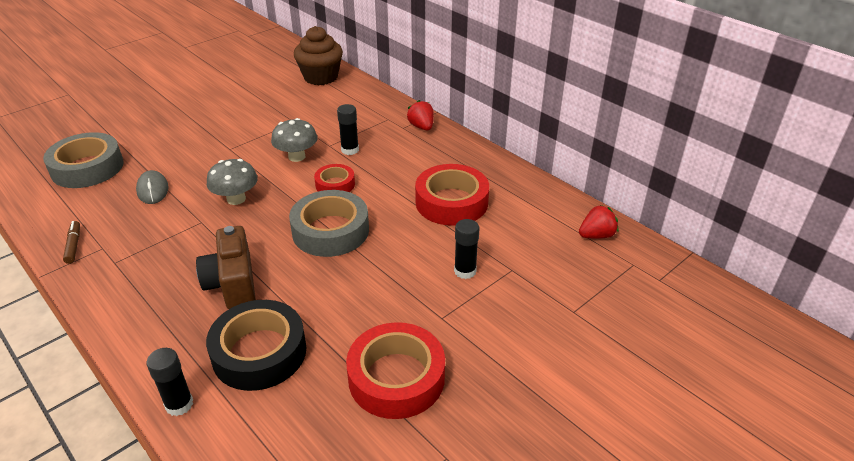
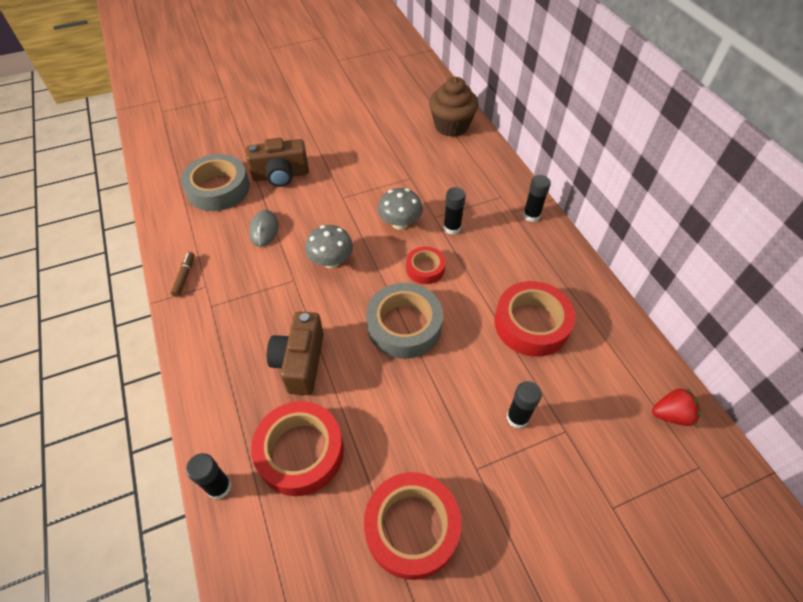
camera: 20 degrees right, 15 degrees up
black tape [206,300,306,391] -> red tape [251,401,344,496]
red strawberry [407,100,434,130] -> black glue stick [523,175,551,222]
none -> brown camera [246,138,309,187]

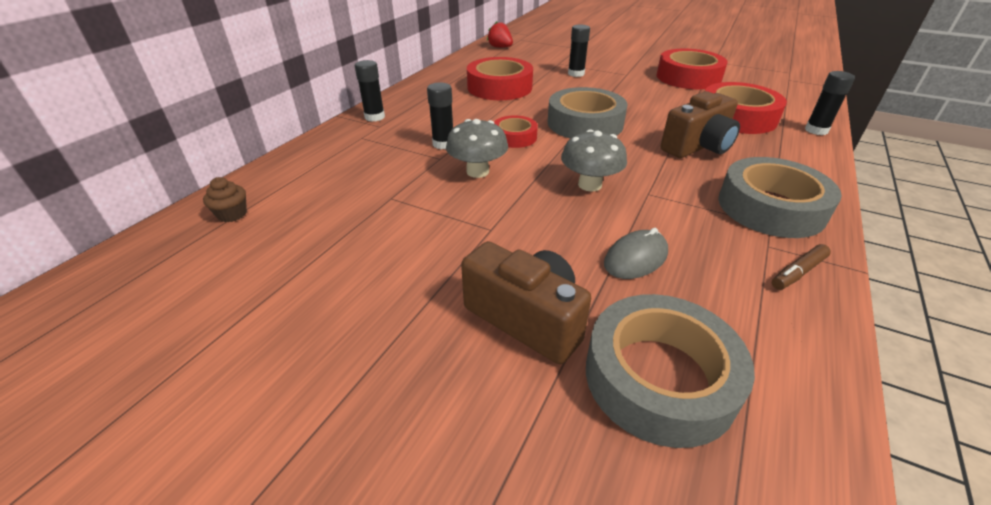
camera: 130 degrees left, 15 degrees down
brown cupcake [429,77,479,137] -> brown cupcake [203,177,247,222], size x0.44
none -> grey tape [718,157,842,238]

